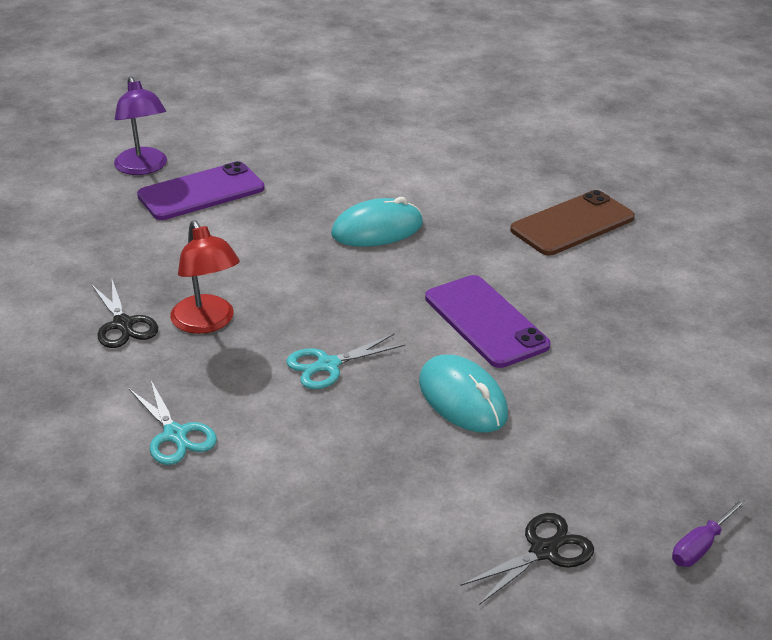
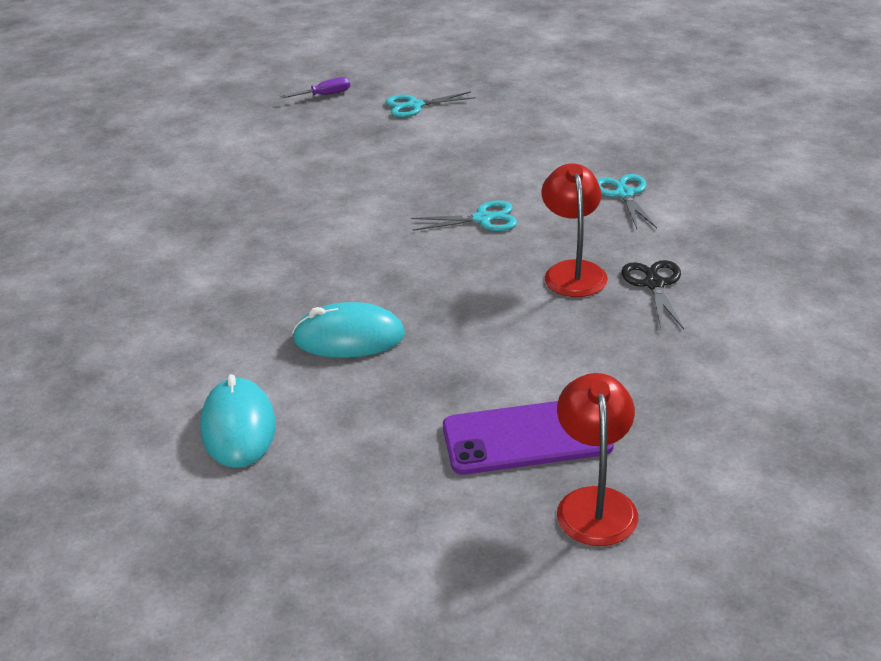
camera: 155 degrees left, 0 degrees up
purple lamp [114,76,167,175] -> red lamp [557,373,638,546]
turquoise mouse [419,355,508,433] -> turquoise mouse moved to [200,374,276,468]
purple phone [425,275,550,368] -> none
black scissors [461,513,594,605] -> turquoise scissors [386,92,476,117]
brown phone [510,190,635,255] -> none

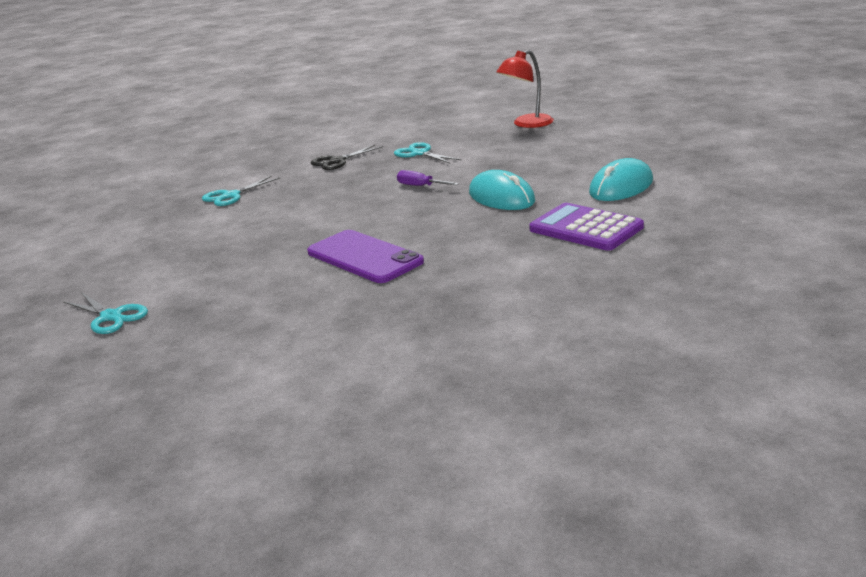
camera: 125 degrees left, 10 degrees down
purple screwdriver [280,77,350,98] -> purple screwdriver moved to [397,170,459,186]
turquoise scissors [411,200,518,231] -> turquoise scissors moved to [394,142,461,163]
purple phone [443,401,614,474] -> purple phone moved to [307,230,424,283]
red lamp [541,163,608,297] -> none
none -> purple calculator [529,203,644,251]

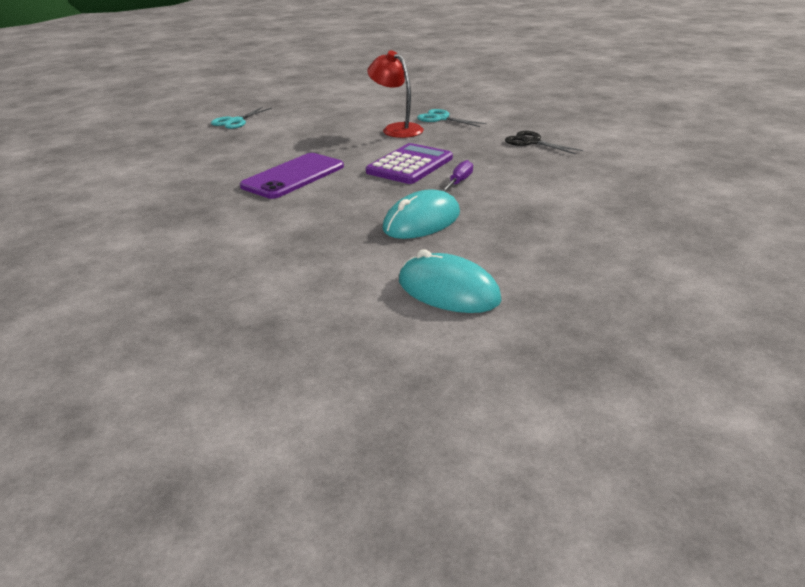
camera: 80 degrees right, 5 degrees up
turquoise scissors [394,142,461,163] -> none
red lamp [496,50,554,128] -> red lamp moved to [367,50,424,138]
purple calculator [529,203,644,251] -> purple calculator moved to [366,143,453,184]

